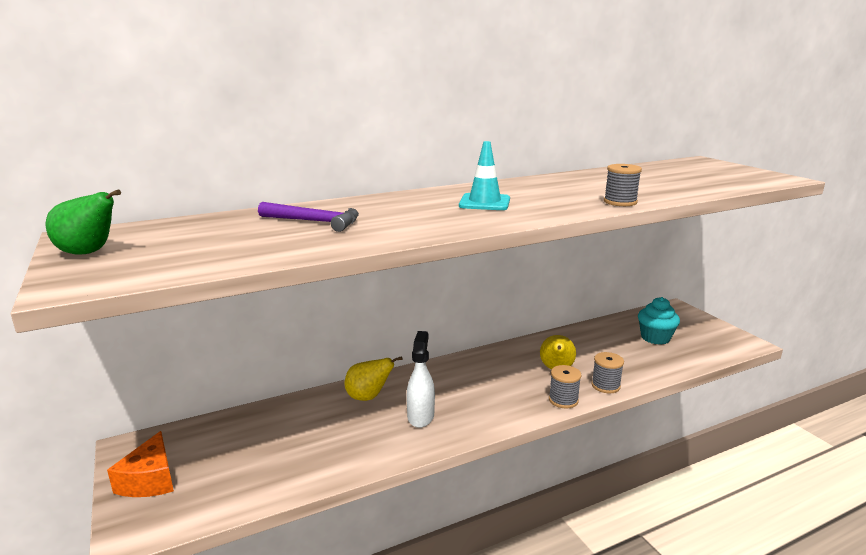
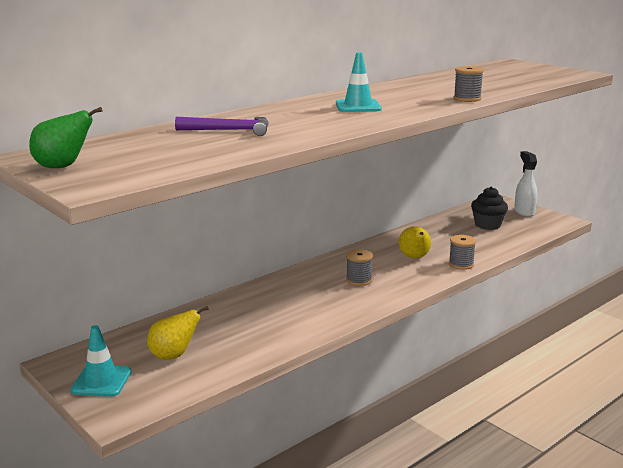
camera: 15 degrees left, 0 degrees up
orange cheese [107,431,174,497] -> turquoise traffic cone [70,325,131,397]
yellow pear [345,356,402,401] -> yellow pear moved to [147,306,209,359]
white spray bottle [406,331,435,428] -> white spray bottle moved to [514,151,538,217]
grey spool [549,365,582,409] -> grey spool moved to [346,249,373,286]
turquoise cupcake [638,297,680,345] -> black cupcake [471,187,508,230]

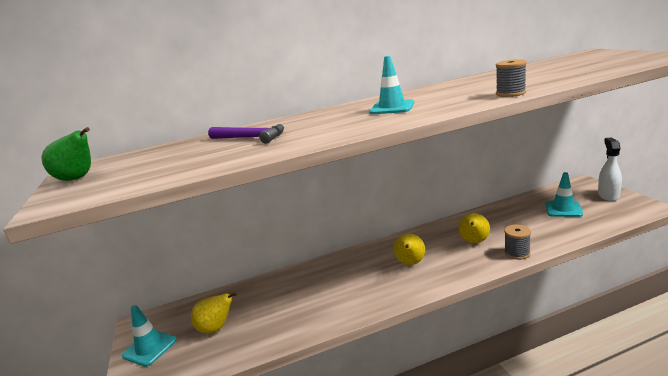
camera: 25 degrees right, 0 degrees up
grey spool [346,249,373,286] -> yellow pear [394,234,425,265]
black cupcake [471,187,508,230] -> turquoise traffic cone [545,172,583,217]

